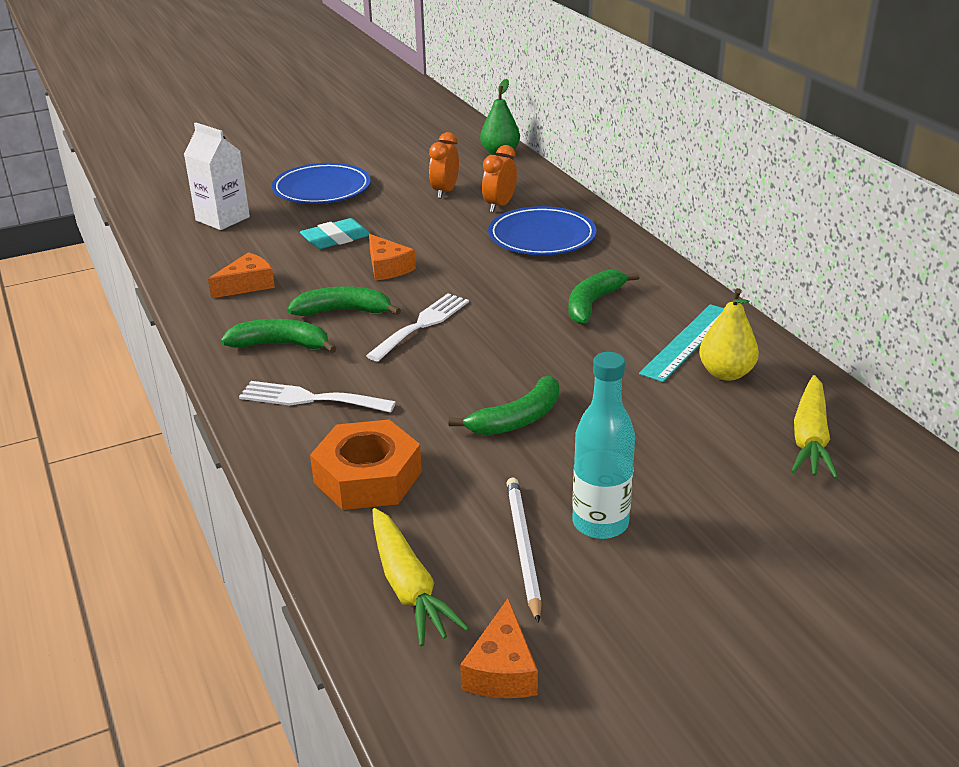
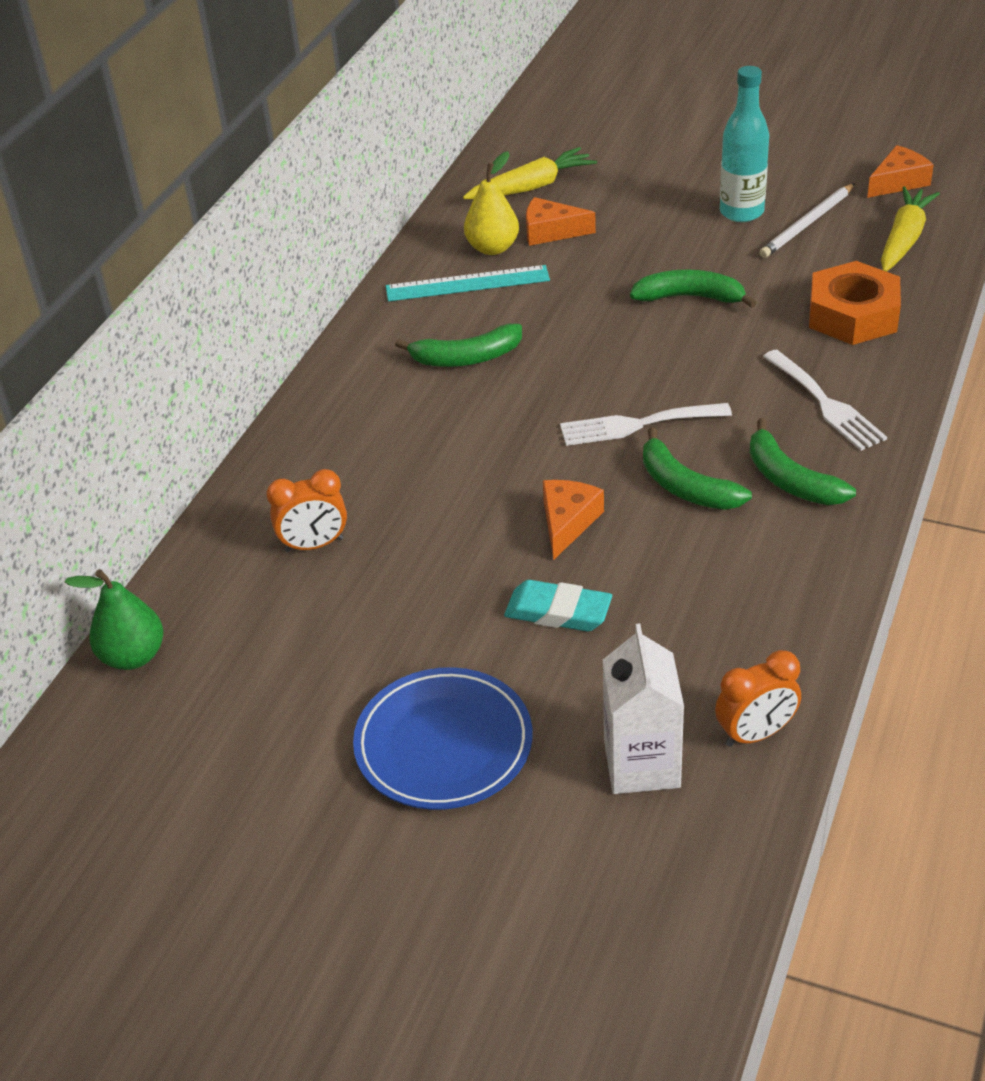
camera: 130 degrees left, 10 degrees up
orange cheese [208,252,275,298] -> orange cheese moved to [526,197,596,246]
orange clock [429,132,459,199] -> orange clock moved to [715,650,801,747]
blue plate [488,206,597,255] -> none

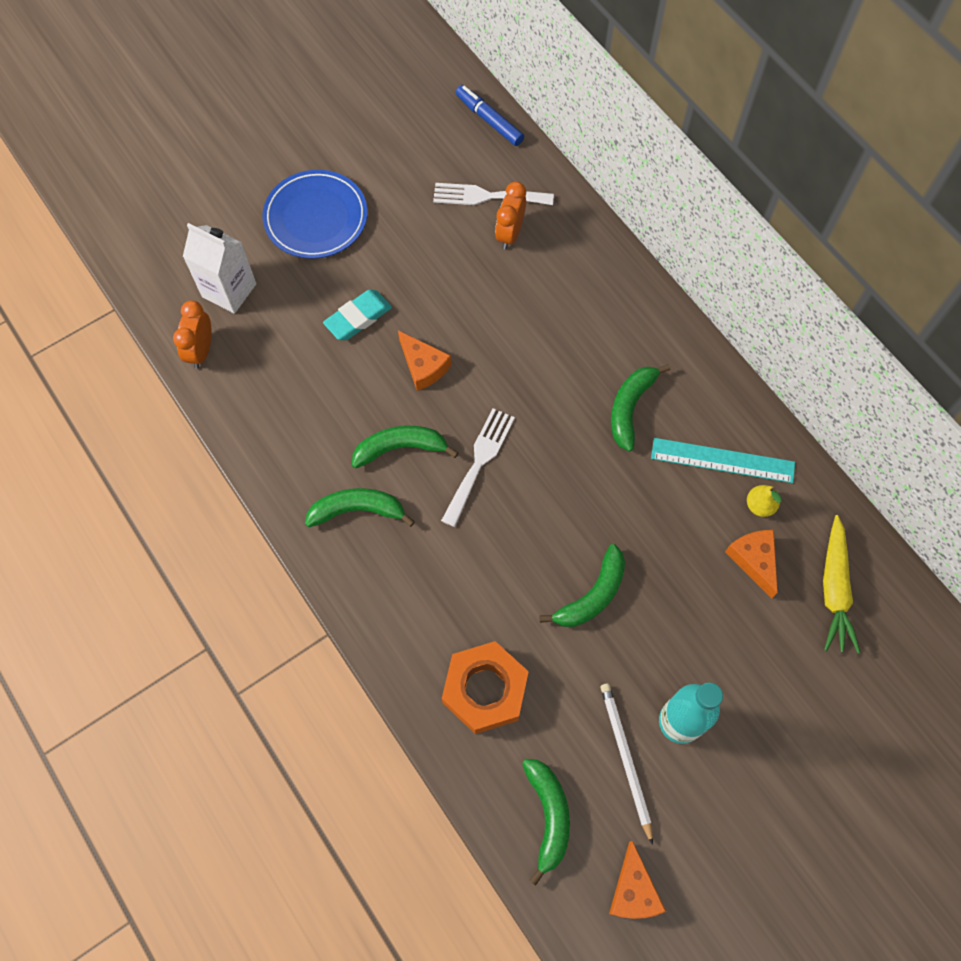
camera: 120 degrees right, 25 degrees up
green pear [65,569,163,670] -> blue marker [456,85,524,146]
turquoise ruler [386,265,550,302] -> turquoise ruler turned 75 degrees clockwise [651,438,795,483]
yellow pear [464,151,519,255] -> yellow pear [747,485,782,517], size x0.65
orange cheese [526,197,596,246] -> orange cheese turned 60 degrees counterclockwise [725,530,778,598]
white fork [763,349,887,451] -> white fork moved to [433,183,554,205]
yellow carrot [881,186,940,272] -> green banana [522,759,570,886]

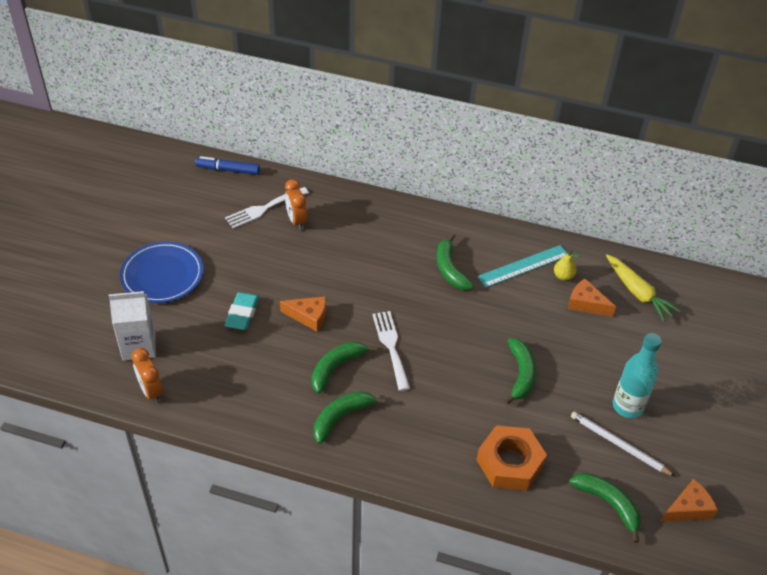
camera: 40 degrees left, 20 degrees down
orange cheese [609,841,666,919] -> orange cheese turned 75 degrees counterclockwise [661,479,718,522]

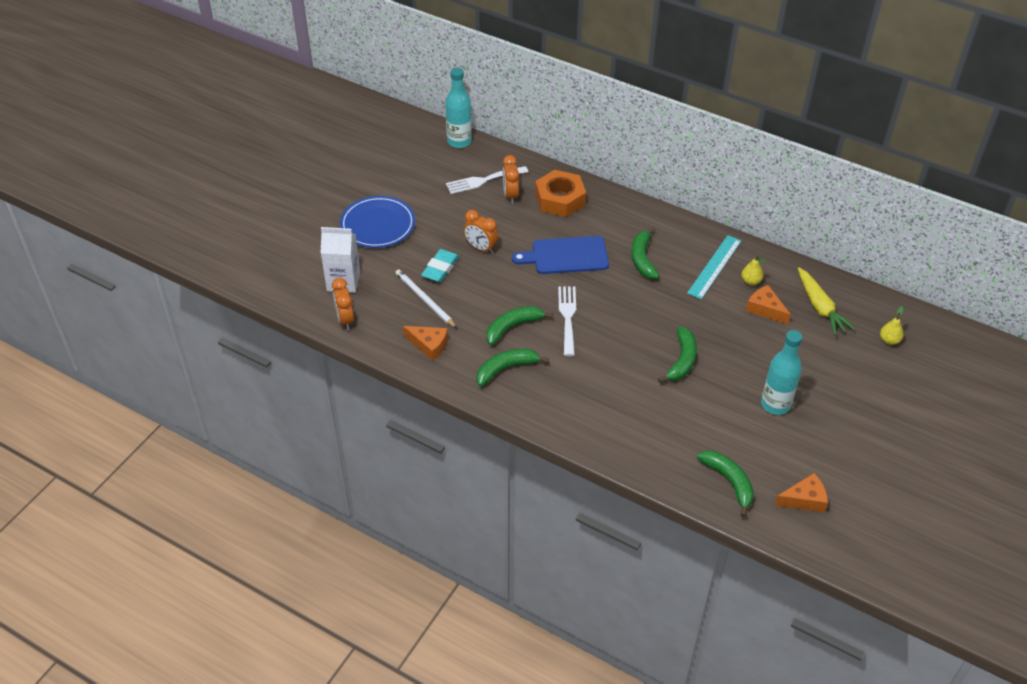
camera: 15 degrees right, 0 degrees up
blue marker [195,156,260,175] -> turquoise bottle [445,68,472,148]
orange cheese [280,296,326,332] -> orange cheese moved to [403,326,448,361]
turquoise ruler [477,245,568,288] -> turquoise ruler turned 45 degrees counterclockwise [687,235,741,299]
orange nut [477,425,547,491] -> orange nut moved to [535,170,586,217]
white pencil [571,411,675,476] -> white pencil moved to [395,269,457,328]
none -> orange clock [463,210,499,254]
none -> blue cutting board [512,236,609,274]
none -> yellow pear [880,306,904,345]

